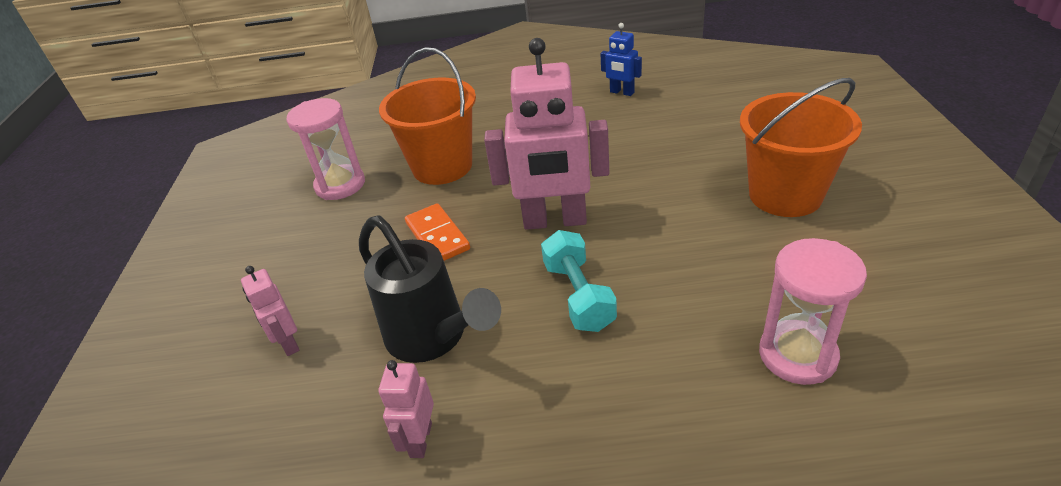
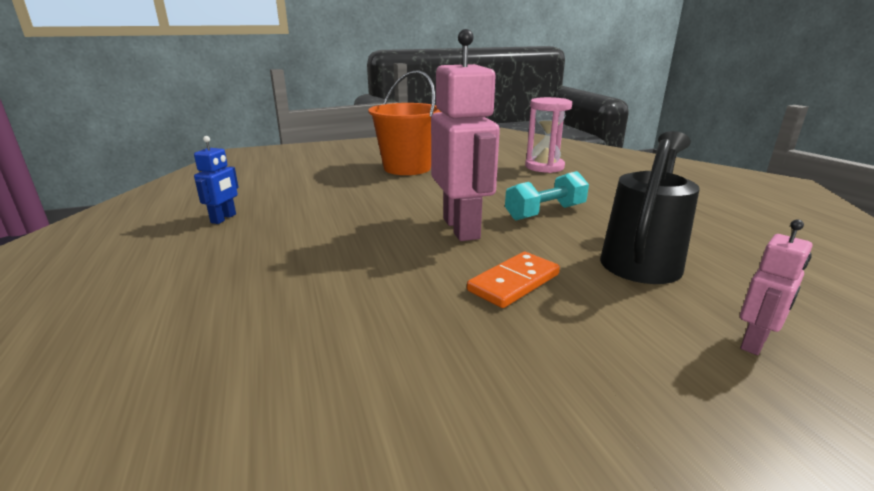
camera: 110 degrees left, 15 degrees down
pink hourglass [286,98,365,200] -> none
pink robot [378,360,434,458] -> none
orange bucket [379,47,476,185] -> none

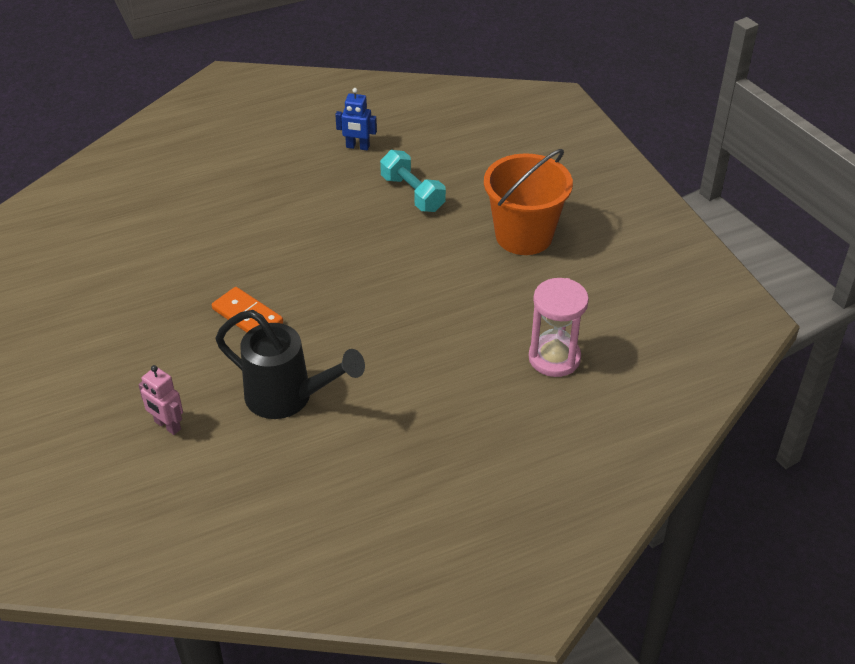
camera: 85 degrees right, 20 degrees up
pink robot [431,29,500,241] -> none
turquoise dumbbell [505,171,589,221] -> turquoise dumbbell moved to [380,150,446,212]

